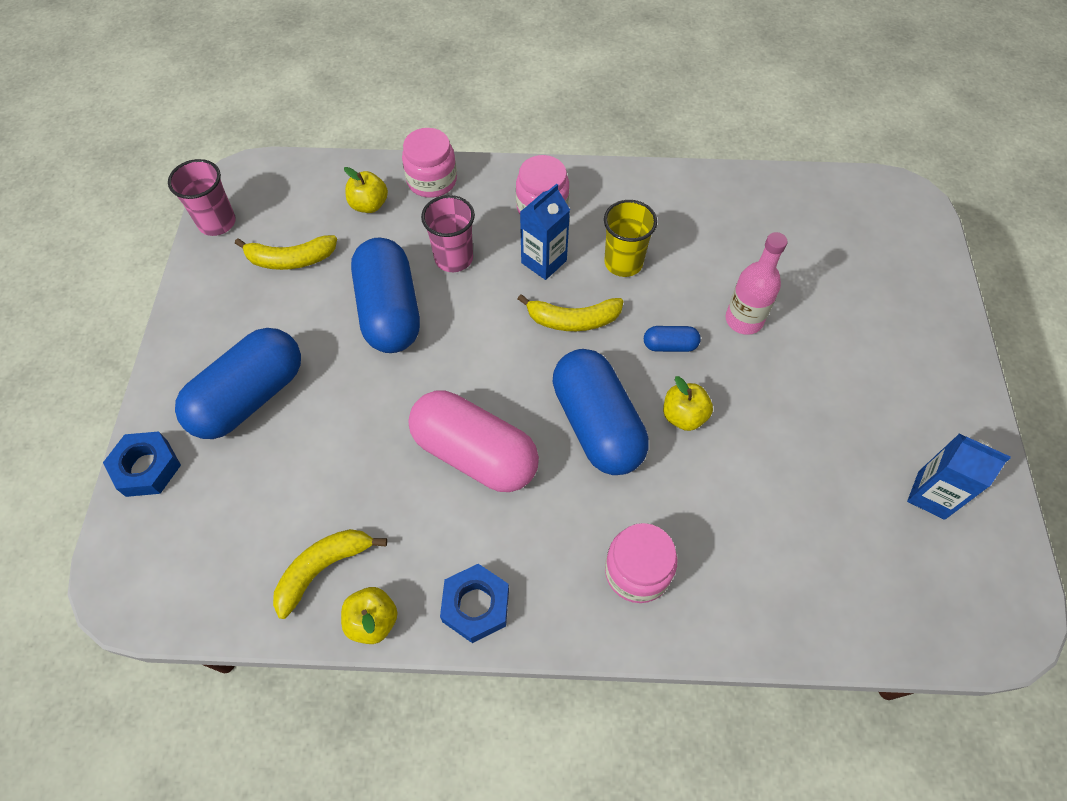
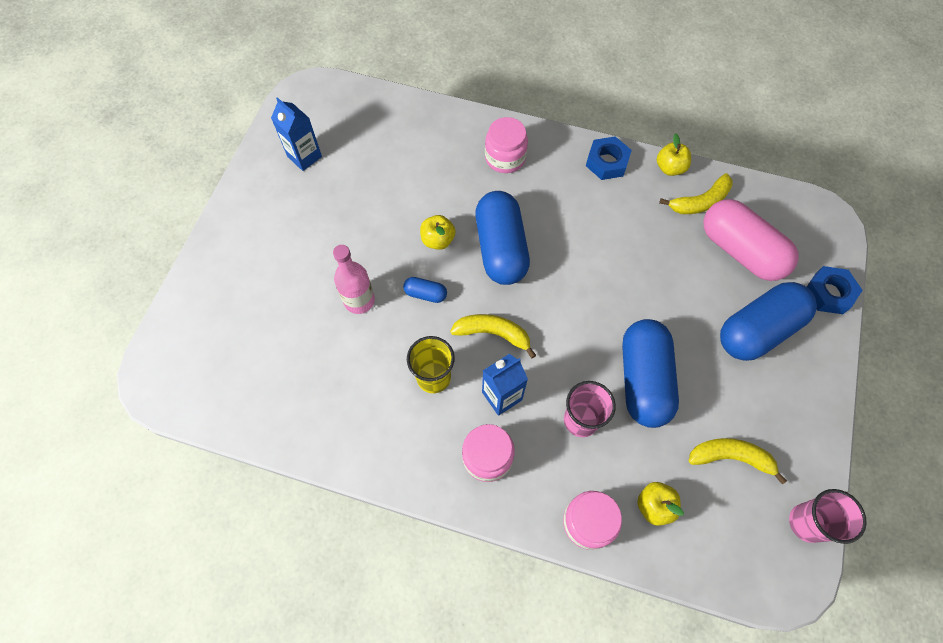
camera: 165 degrees left, 5 degrees up
pink capsule [408,390,539,492] -> pink capsule moved to [703,199,799,281]

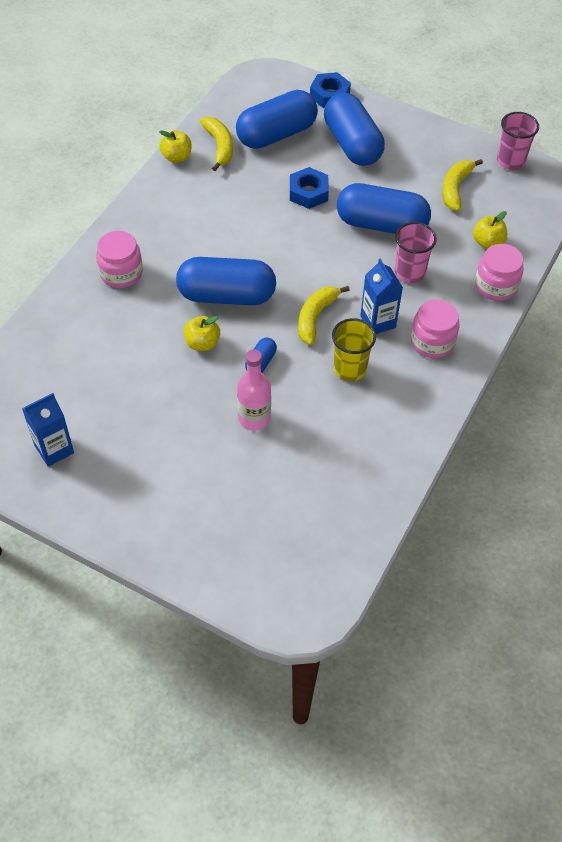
camera: 80 degrees left, 10 degrees down
blue nut [586,136,632,180] -> blue nut moved to [290,167,329,209]
pink capsule [703,199,799,281] -> blue capsule [236,90,318,149]

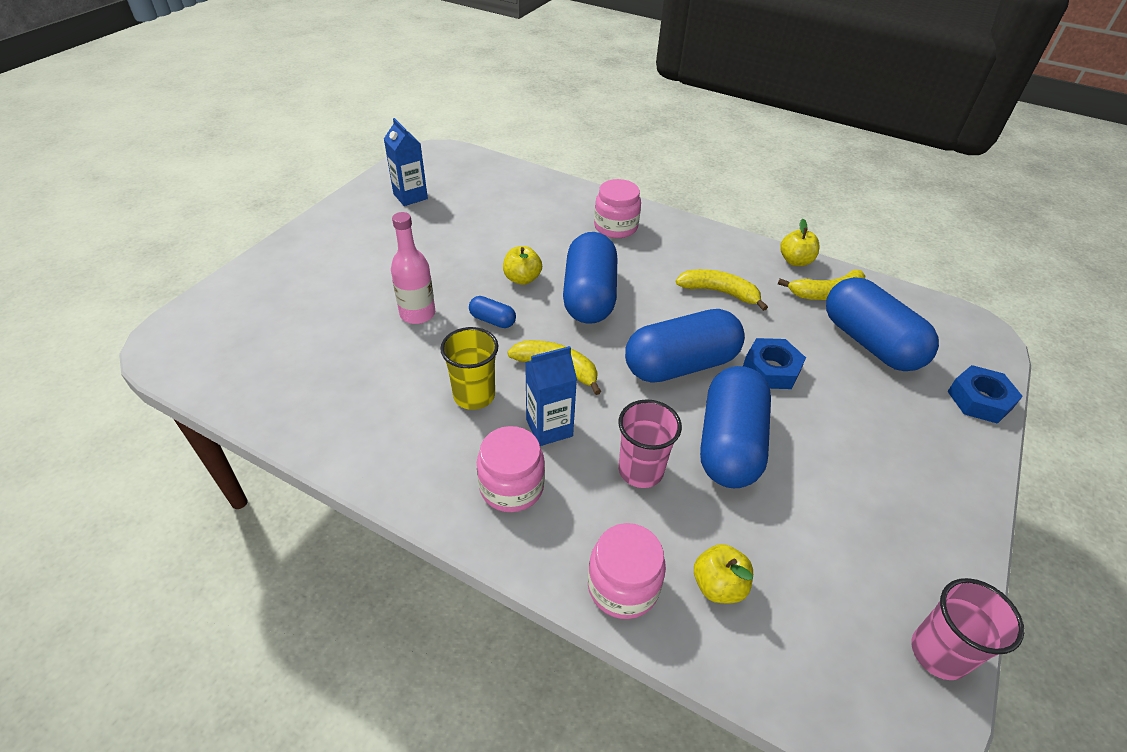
camera: 90 degrees right, 10 degrees down
blue capsule [324,92,385,166] -> blue capsule moved to [625,309,745,382]
yellow banana [442,159,483,211] -> yellow banana moved to [676,269,768,311]

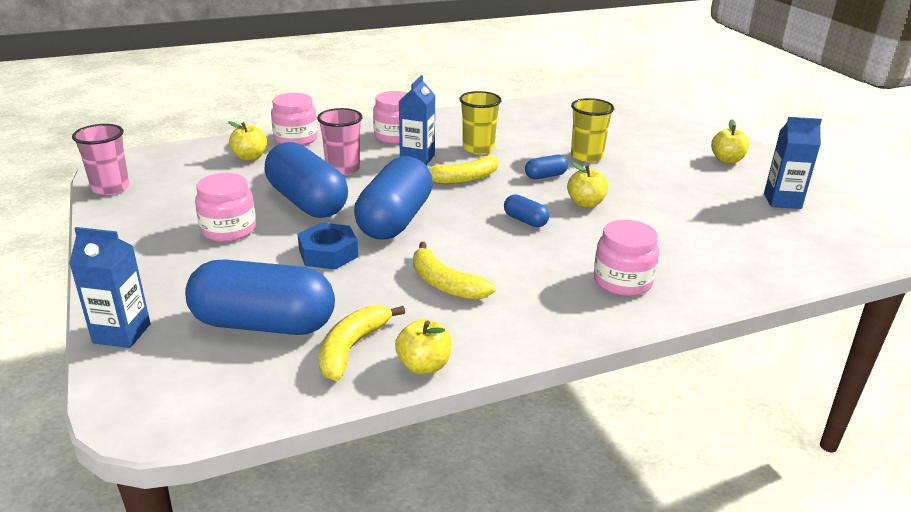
camera: 130 degrees right, 15 degrees down
pink bottle [391,212,435,324] -> yellow cup [571,98,614,162]
blue capsule [563,232,617,324] -> blue capsule [504,194,549,227], size x0.43
yellow banana [676,269,768,311] -> yellow banana turned 75 degrees clockwise [413,242,496,300]
blue nut [947,365,1023,424] -> blue carton [69,227,151,348]
none -> pink jar [195,173,256,242]
none -> yellow apple [711,119,749,163]

